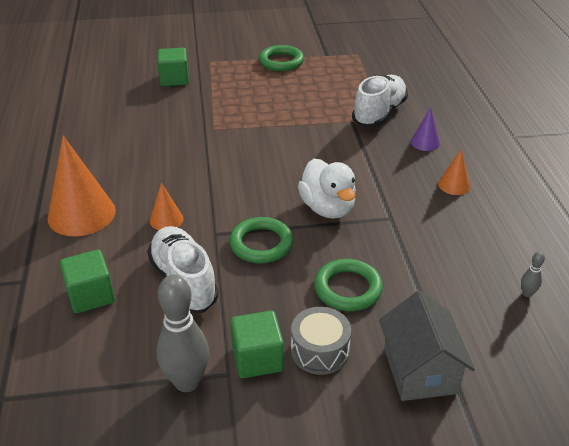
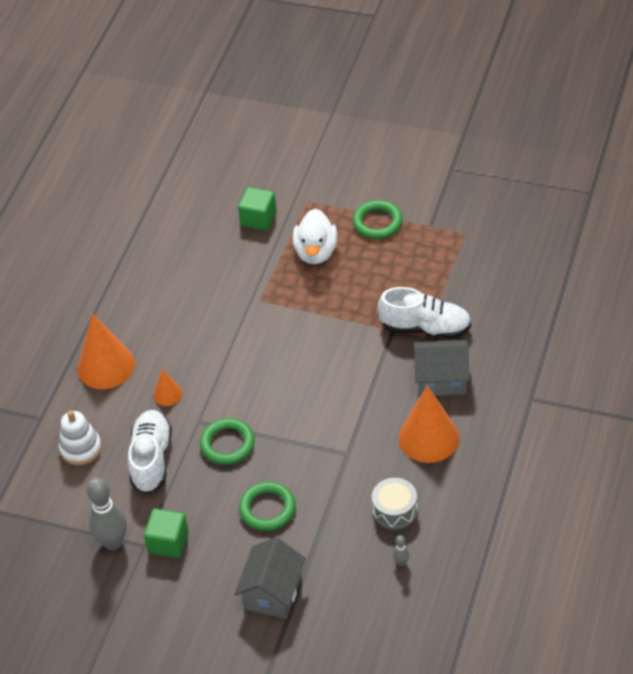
camera: 30 degrees right, 10 degrees up
green cube [60,250,115,314] -> white stacking toy [59,410,102,466]
grey drum [291,307,351,375] -> grey drum moved to [372,478,418,530]
white duck [298,159,356,219] -> white duck moved to [293,209,338,264]
white shoe [352,75,408,127] -> white shoe turned 45 degrees clockwise [378,287,471,339]
purple cone [411,107,440,151] -> grey house [414,340,470,396]
orange cone [438,149,470,195] -> orange cone [398,385,460,463], size x2.00

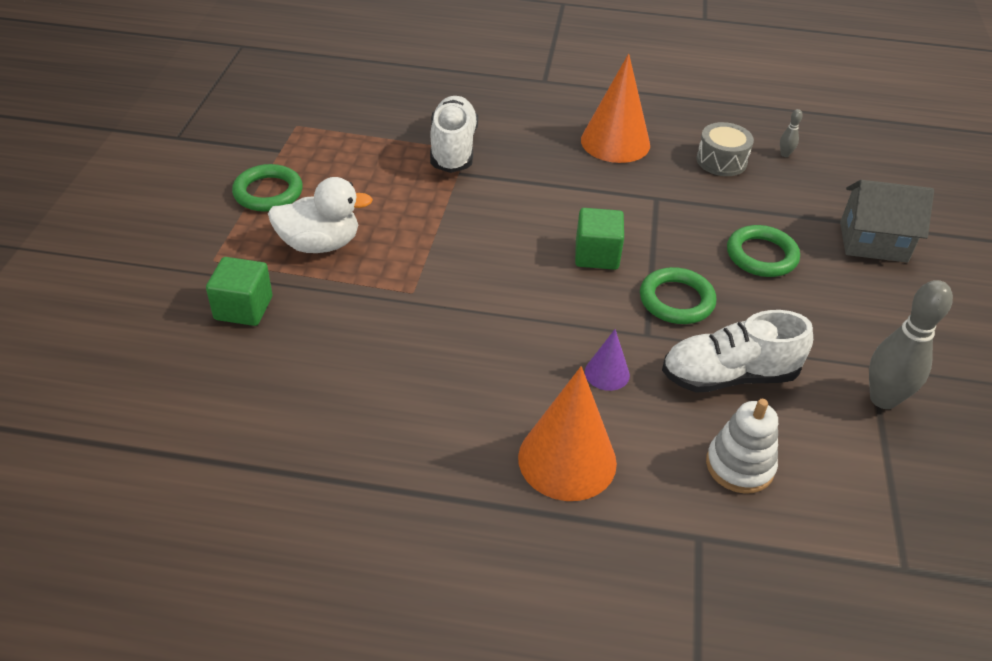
camera: 105 degrees left, 5 degrees down
green cube [144,508,189,558] -> green cube moved to [575,208,624,270]
orange cone [153,369,183,406] -> purple cone [585,329,630,391]
grey house [414,340,470,396] -> none

